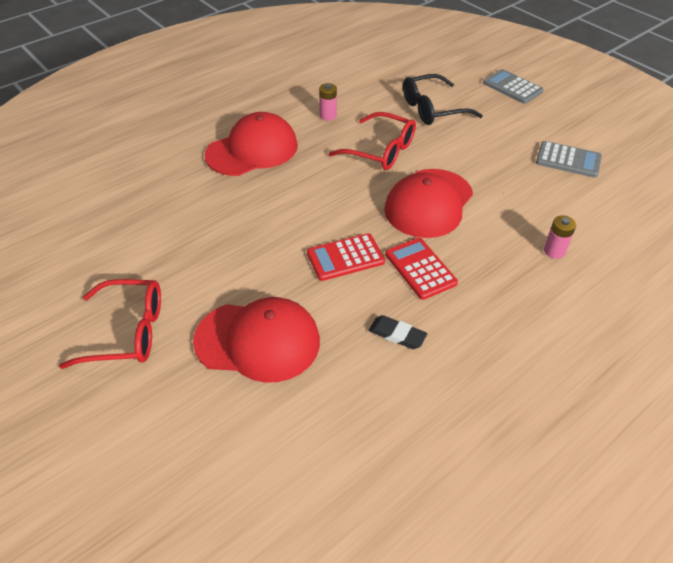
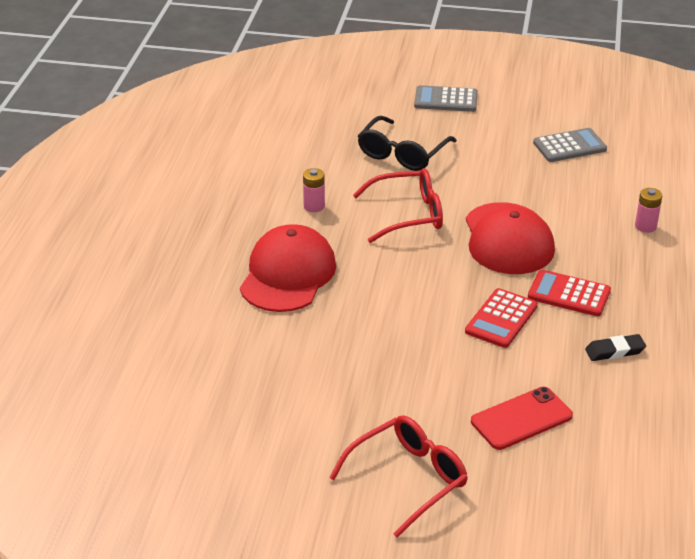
camera: 40 degrees left, 10 degrees down
red cap [193,297,320,382] -> red phone [471,387,573,450]

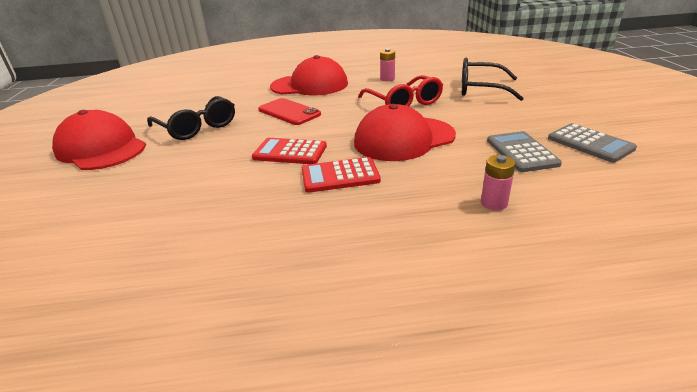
camera: 75 degrees right, 5 degrees down
red glasses [329,415,468,538] -> red cap [52,110,146,170]
grey calculator [414,85,478,112] -> grey calculator moved to [487,131,562,172]
red phone [471,387,573,450] -> red phone moved to [258,98,321,125]
red calculator [528,270,611,316] -> red calculator turned 105 degrees counterclockwise [302,157,381,193]
black eraser [585,334,646,361] -> none
none -> black glasses [147,96,235,140]

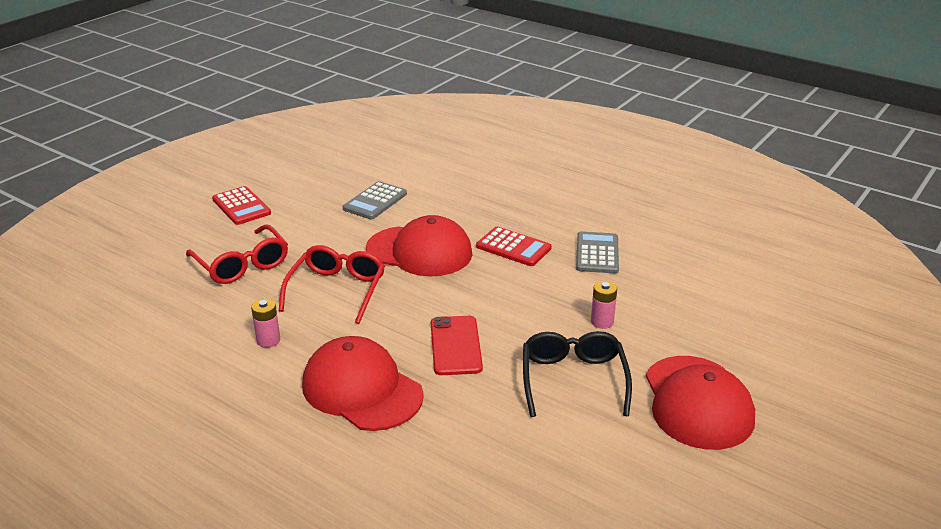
camera: 140 degrees left, 0 degrees up
red calculator [252,138,327,164] -> red calculator moved to [212,186,271,225]
black glasses [462,58,524,101] -> red glasses [186,225,288,284]
pink battery [481,155,516,210] -> pink battery moved to [591,281,617,329]
grey calculator [548,123,637,163] -> grey calculator moved to [576,231,619,273]

